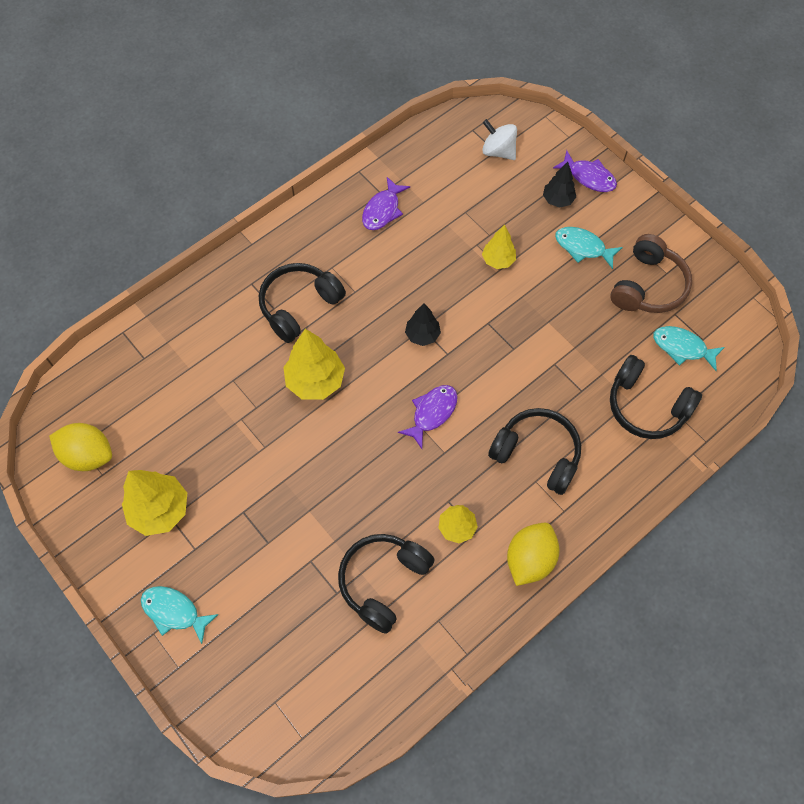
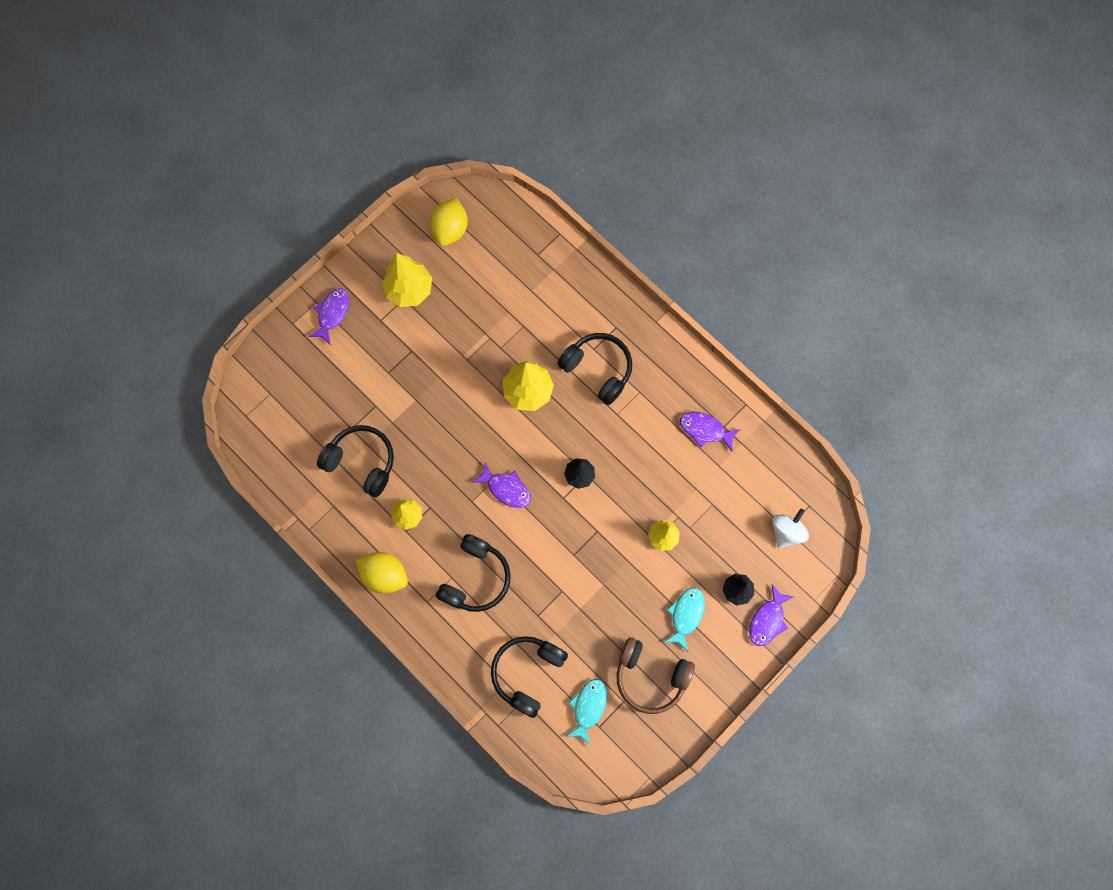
camera: 85 degrees right, 10 degrees up
turquoise fish [141,586,219,644] -> purple fish [308,288,349,345]

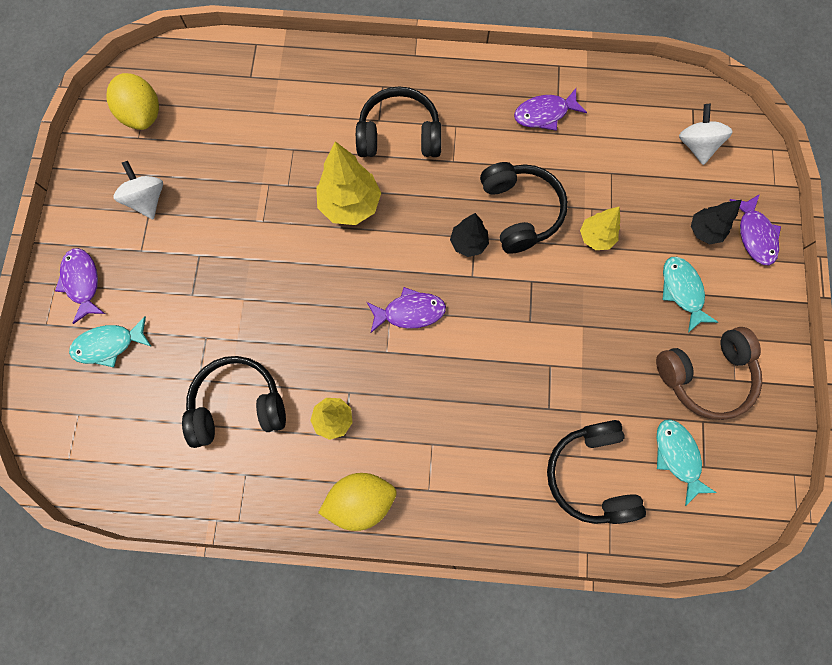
camera: 40 degrees left, 0 degrees up
yellow tree [382,253,432,307] -> white spinning top [113,161,163,219]
black headphones [436,534,511,612] -> black headphones moved to [480,162,568,254]
none -> turquoise fish [69,316,152,367]

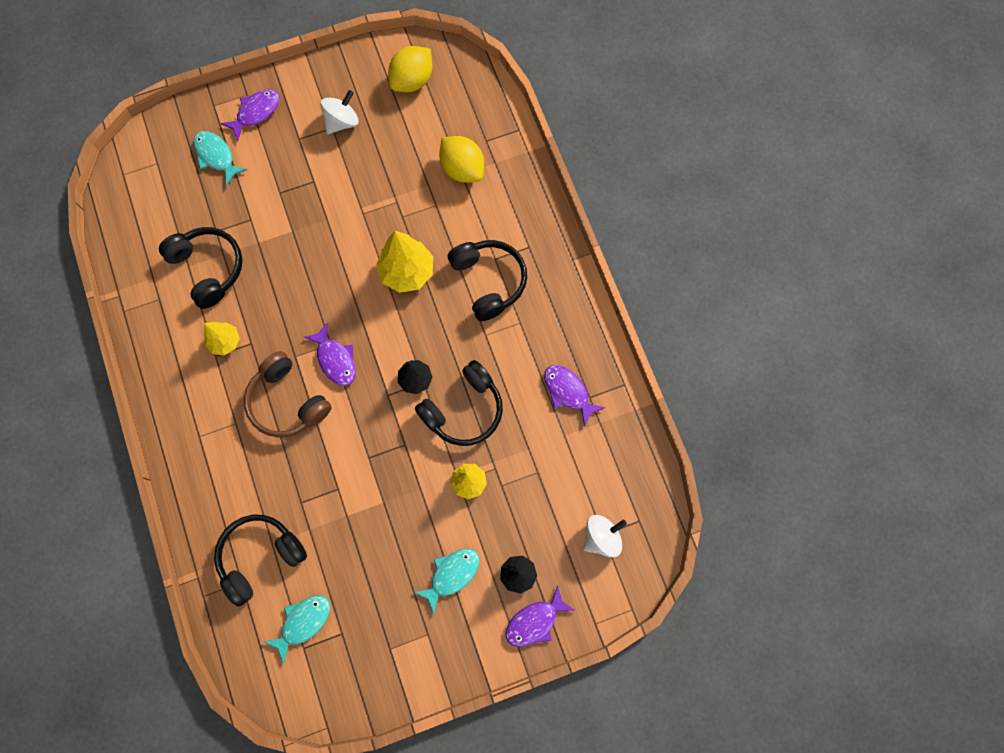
camera: 65 degrees right, 0 degrees up
yellow lemon [318,473,396,531] -> yellow lemon moved to [439,136,484,183]
brown headphones [656,327,762,420] -> brown headphones moved to [244,351,332,438]

